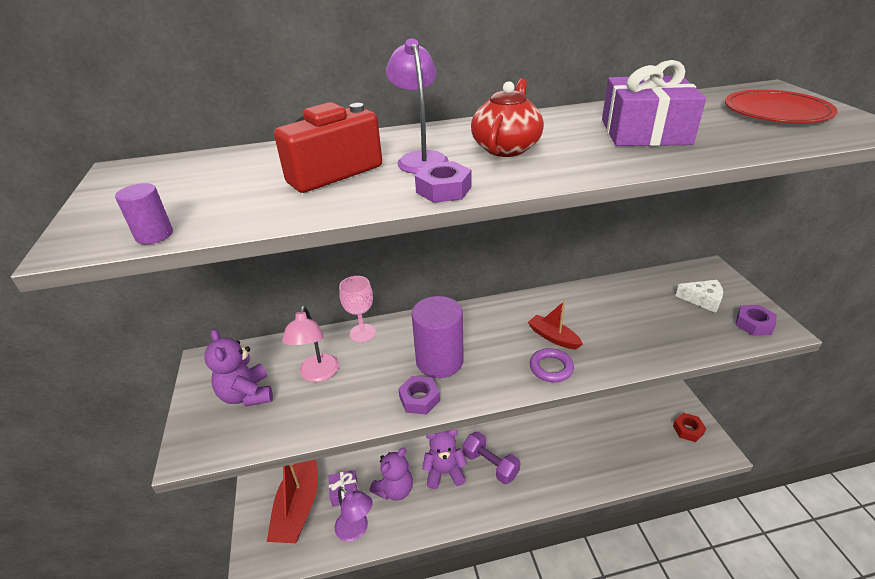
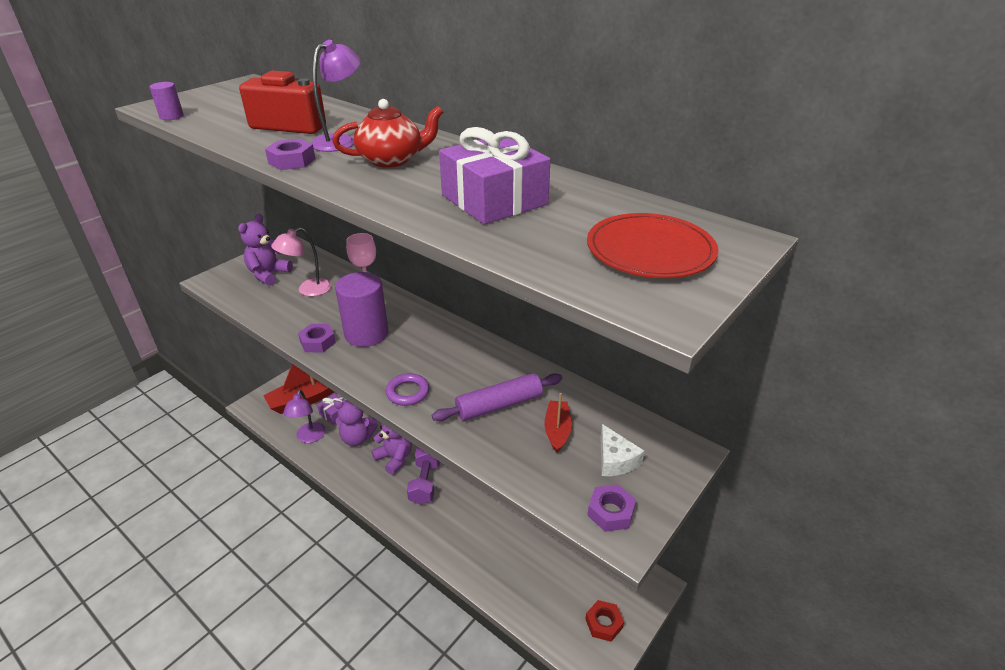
camera: 50 degrees right, 0 degrees up
red boat [528,301,583,349] -> red boat moved to [544,393,572,453]
none -> purple rolling pin [432,373,562,421]

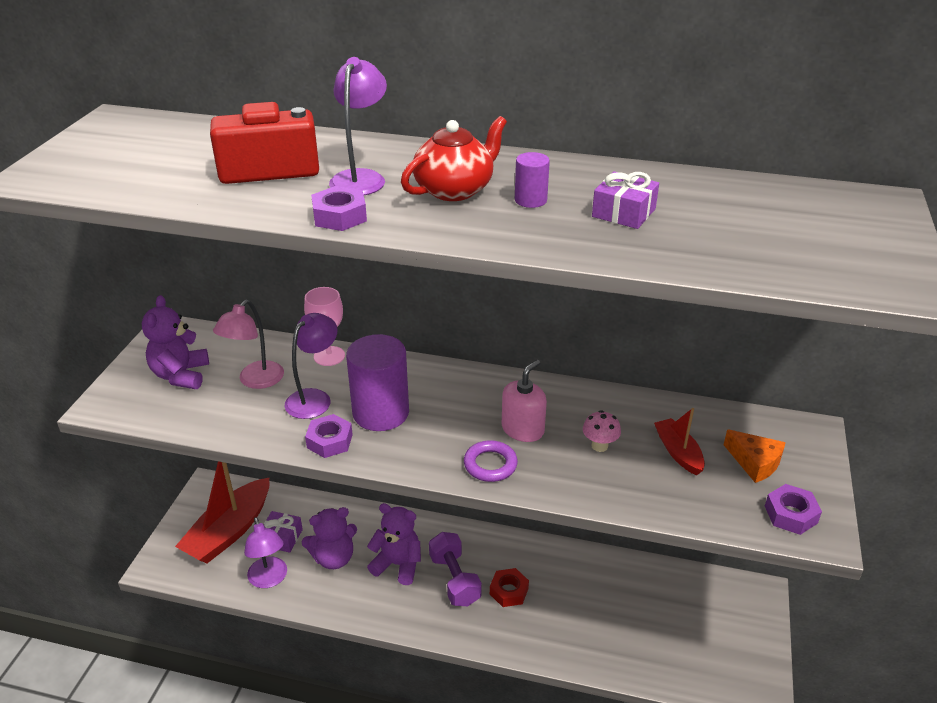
camera: 25 degrees left, 0 degrees up
purple cylinder [150,82,184,120] -> purple cylinder moved to [515,152,550,208]
purple rolling pin [432,373,562,421] -> pink mushroom [583,410,621,452]
purple gift [439,127,551,224] -> purple gift [592,171,659,229], size x0.55
red nut [585,600,624,642] -> red nut moved to [490,568,529,607]
red plate [587,213,718,278] -> none
white cheese [600,424,645,476] -> orange cheese [724,429,786,483]
none -> purple lamp [285,313,337,419]
none -> pink soap dispenser [502,360,547,442]

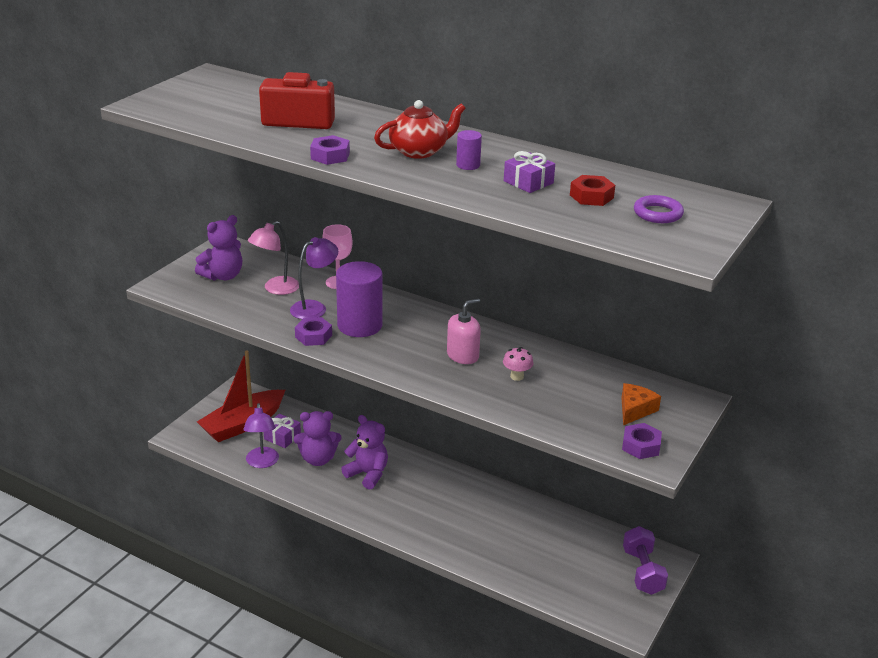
camera: 15 degrees right, 5 degrees down
purple teddy bear [142,295,209,389] -> purple teddy bear turned 150 degrees counterclockwise [195,215,242,281]
purple lamp [329,57,387,195] -> none
purple dumbbell [429,532,482,606] -> purple dumbbell moved to [623,526,668,595]
purple ring [464,440,518,482] -> purple ring moved to [634,195,684,223]
red nut [490,568,529,607] -> red nut moved to [570,175,615,206]
red boat [654,408,705,476] -> none
orange cheese [724,429,786,483] -> orange cheese turned 120 degrees counterclockwise [621,383,661,425]

